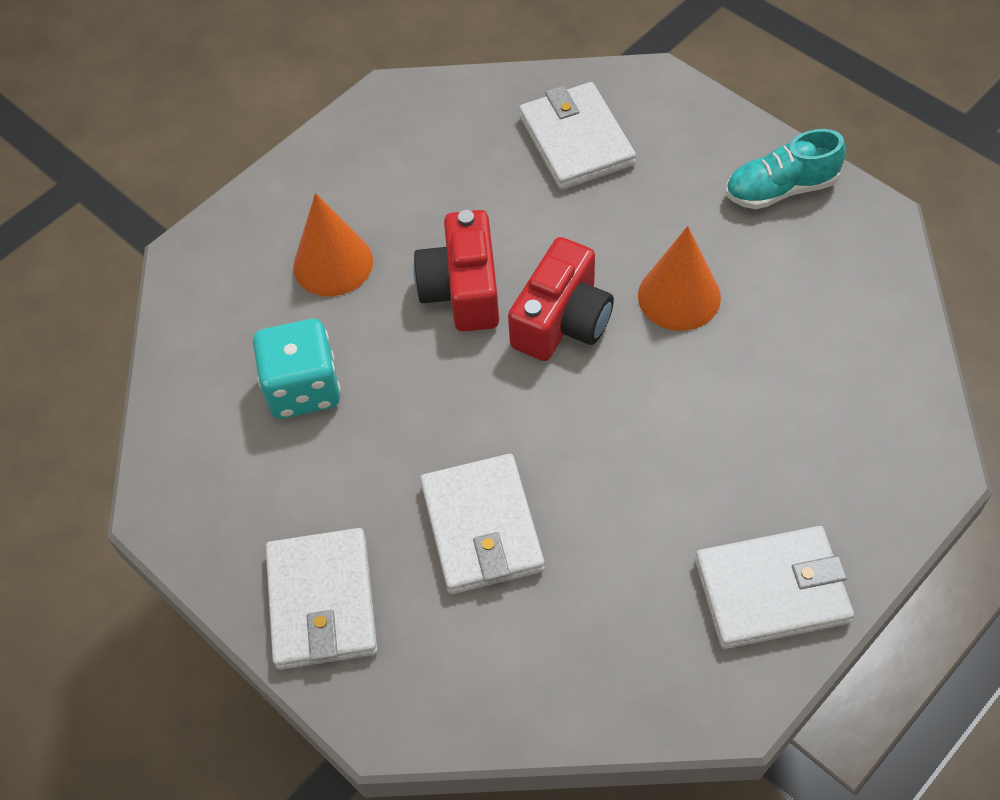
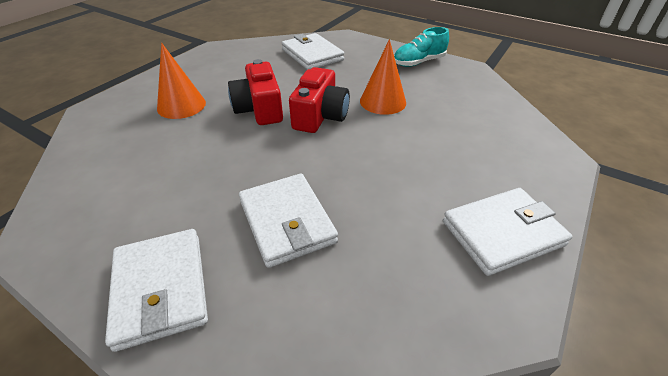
camera: 15 degrees left, 15 degrees down
turquoise dice [253,319,341,419] -> none

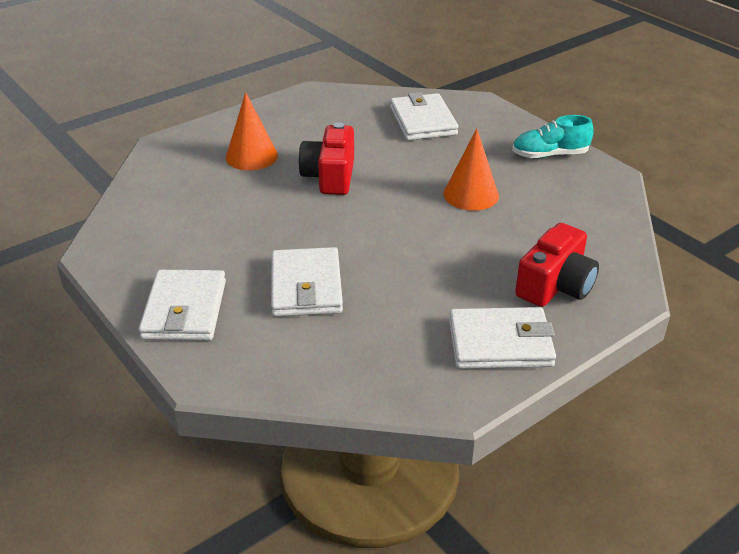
camera: 20 degrees right, 5 degrees down
red camera [289,67,350,133] -> red camera moved to [515,223,599,307]

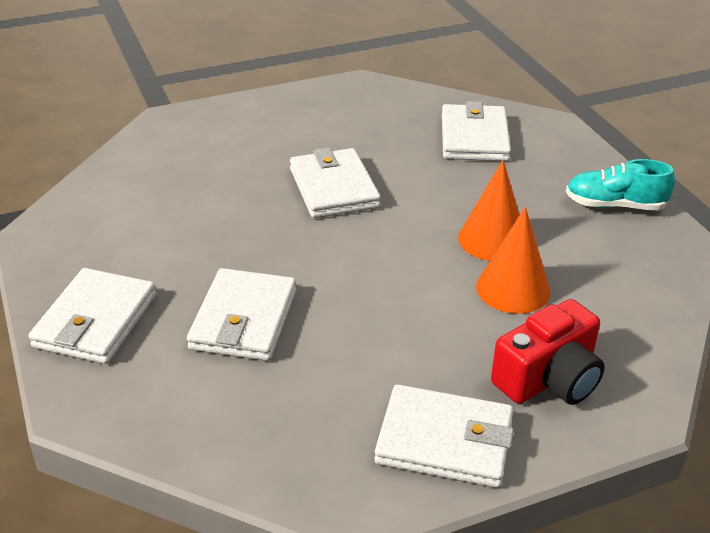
camera: 15 degrees right, 0 degrees up
orange cone [226,92,278,170] -> orange cone moved to [476,207,551,314]
red camera [299,122,354,195] -> white wallet [290,147,381,218]

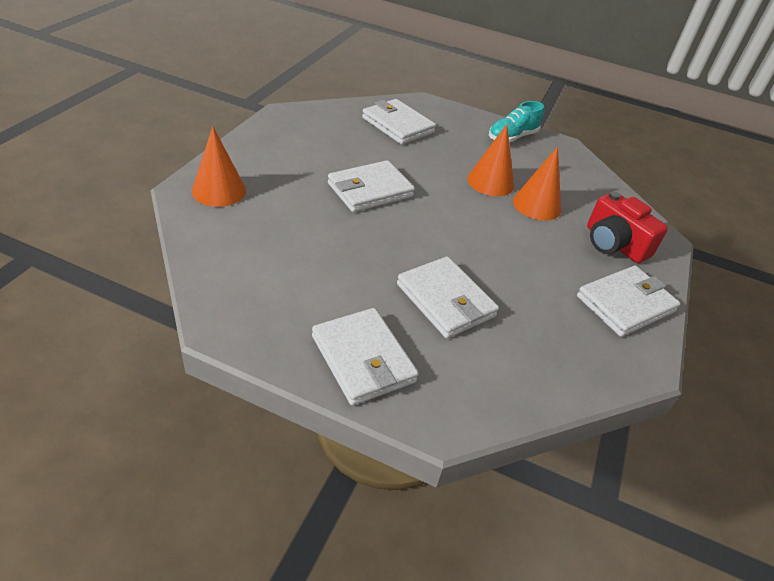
camera: 50 degrees left, 5 degrees up
white wallet [290,147,381,218] -> white wallet turned 60 degrees counterclockwise [328,160,415,212]
red camera [491,299,605,405] -> red camera turned 135 degrees clockwise [587,191,668,263]
none -> orange cone [192,126,246,207]

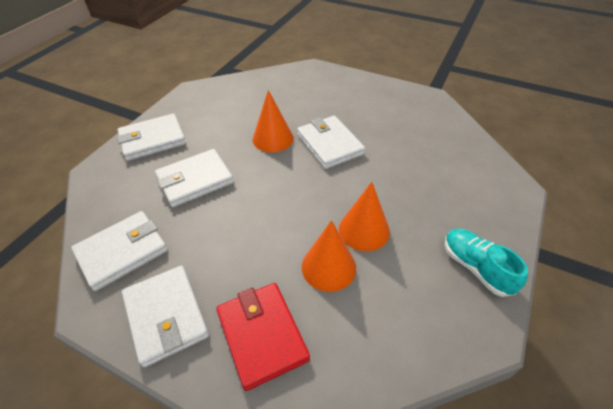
camera: 100 degrees right, 5 degrees up
orange cone [192,126,246,207] -> orange cone moved to [253,90,294,152]
white wallet [362,99,436,144] -> white wallet moved to [71,211,168,291]
red camera [587,191,668,263] -> red wallet [216,283,310,391]

